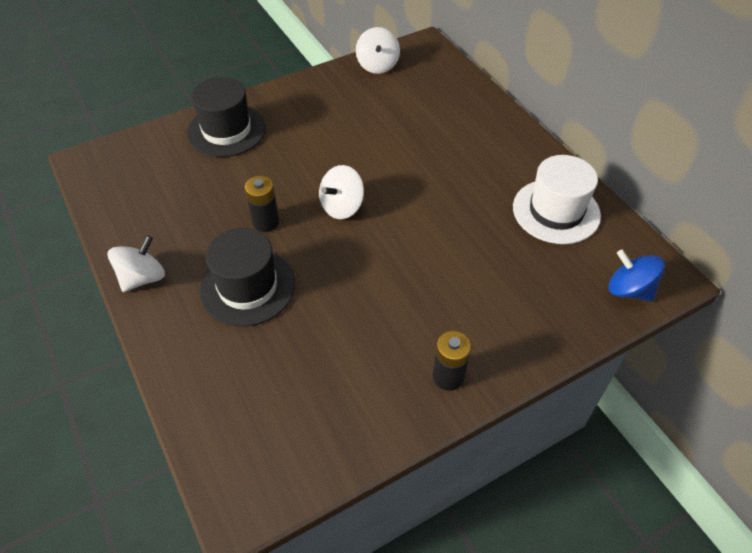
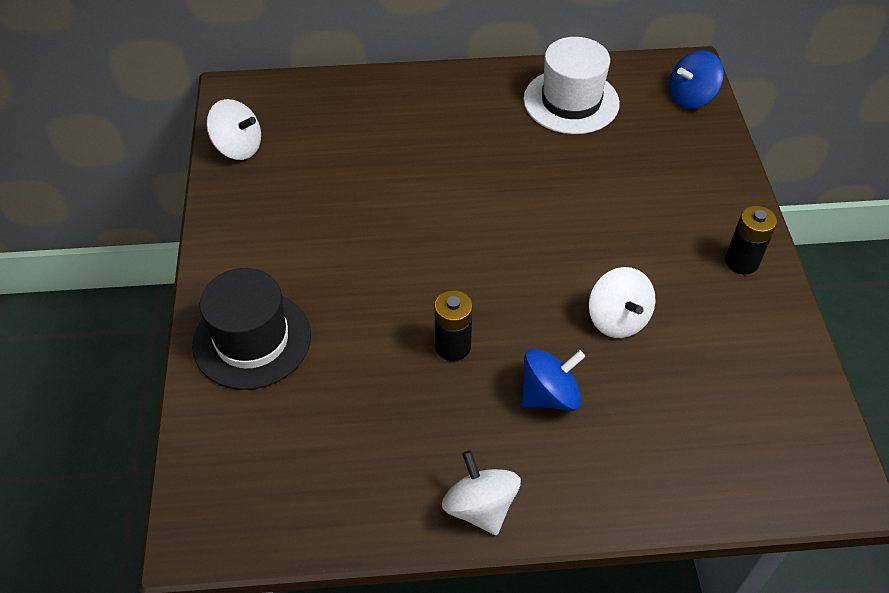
camera: 65 degrees left, 0 degrees up
black hat [200,228,295,327] -> blue spinning top [521,348,585,411]
white spinning top [319,165,364,219] -> white spinning top moved to [589,267,656,338]

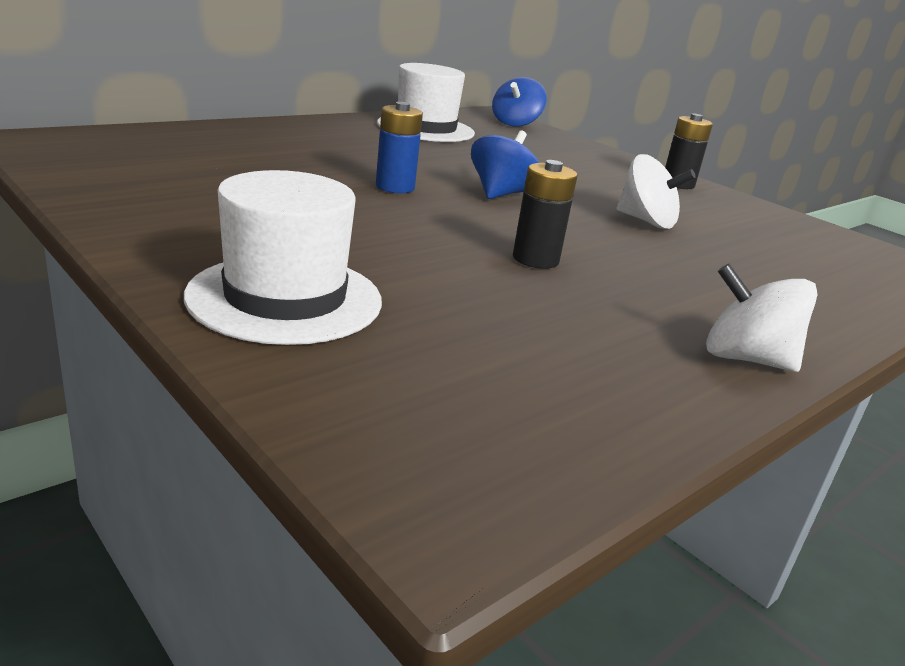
camera: 40 degrees left, 25 degrees down
black hat [192,268,311,390] -> white hat [184,170,382,345]
white spinning top [206,99,261,160] -> none
blue spinning top [521,348,585,411] -> blue spinning top moved to [471,131,539,199]
none -> blue battery [376,102,423,193]

